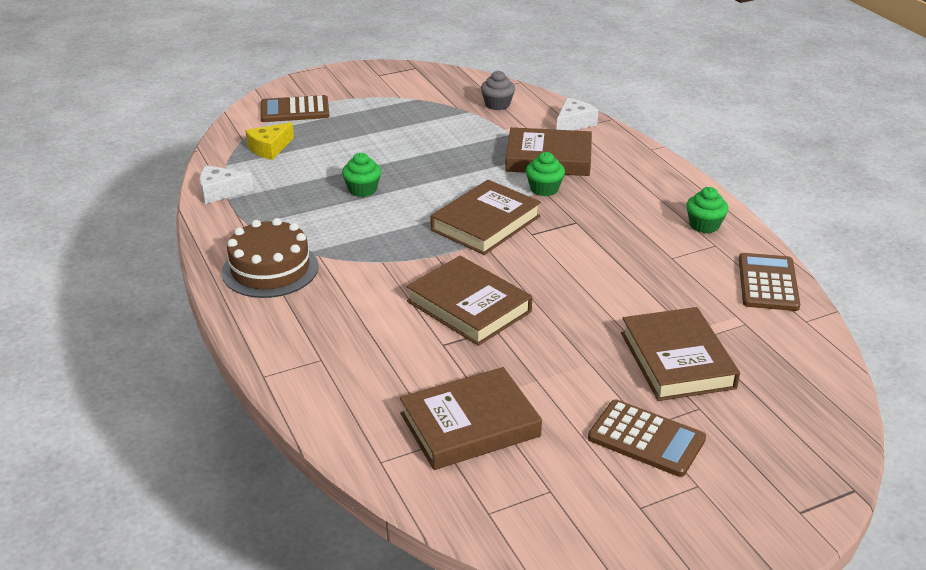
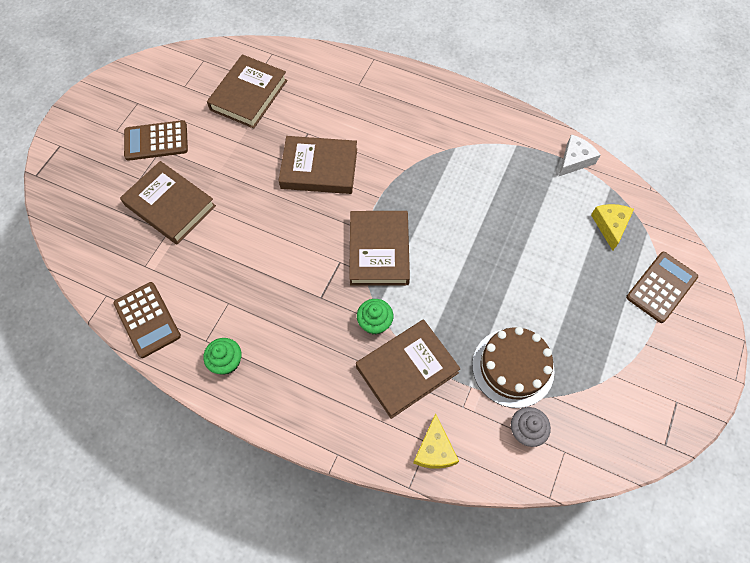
camera: 140 degrees right, 30 degrees up
brown cake [222,218,319,298] -> brown cake moved to [472,327,555,408]
green cupcake [342,153,381,197] -> none
white cheese [557,98,598,130] -> yellow cheese [413,413,459,469]

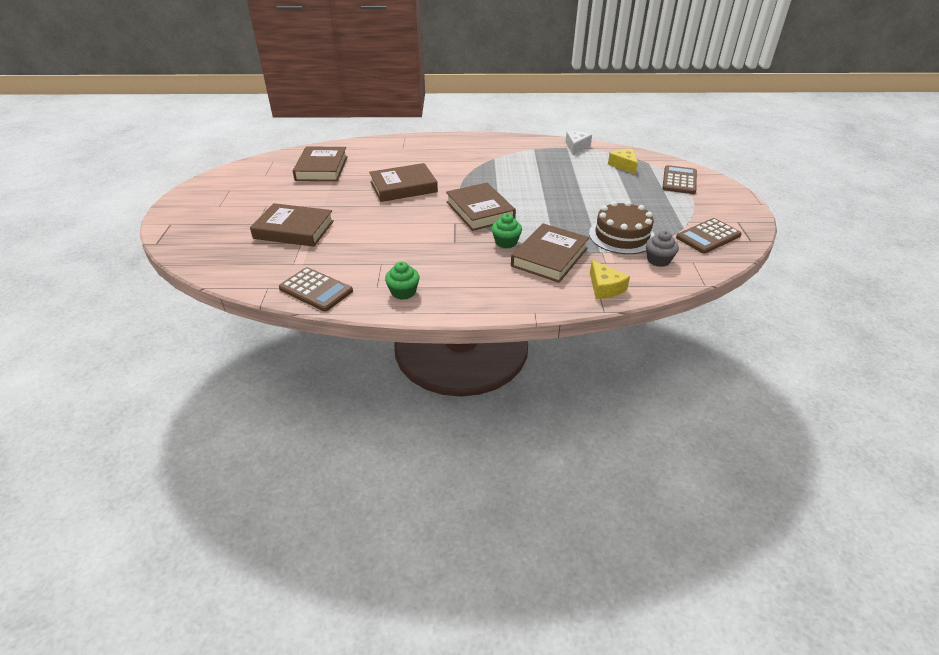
camera: 25 degrees left, 25 degrees down
brown calculator [124,120,188,161] -> brown calculator moved to [676,218,742,254]

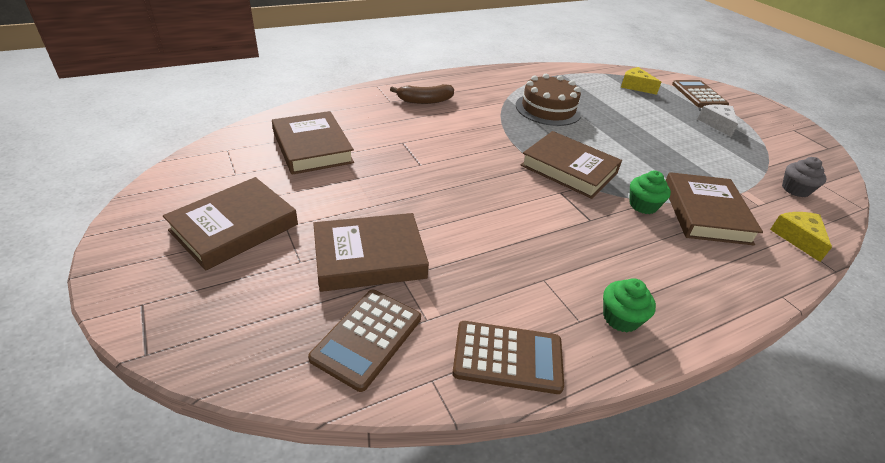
camera: 30 degrees left, 0 degrees up
brown book [369,163,438,202] -> brown book moved to [163,177,298,270]
white cheese [565,131,592,155] -> white cheese moved to [698,104,738,137]
brown cake [589,201,655,254] -> brown cake moved to [516,74,582,126]
yellow cheese [590,260,630,299] -> yellow cheese turned 135 degrees counterclockwise [770,212,832,262]
brown calculator [676,218,742,254] -> brown calculator moved to [308,290,421,392]
none -> brown banana [390,84,454,104]

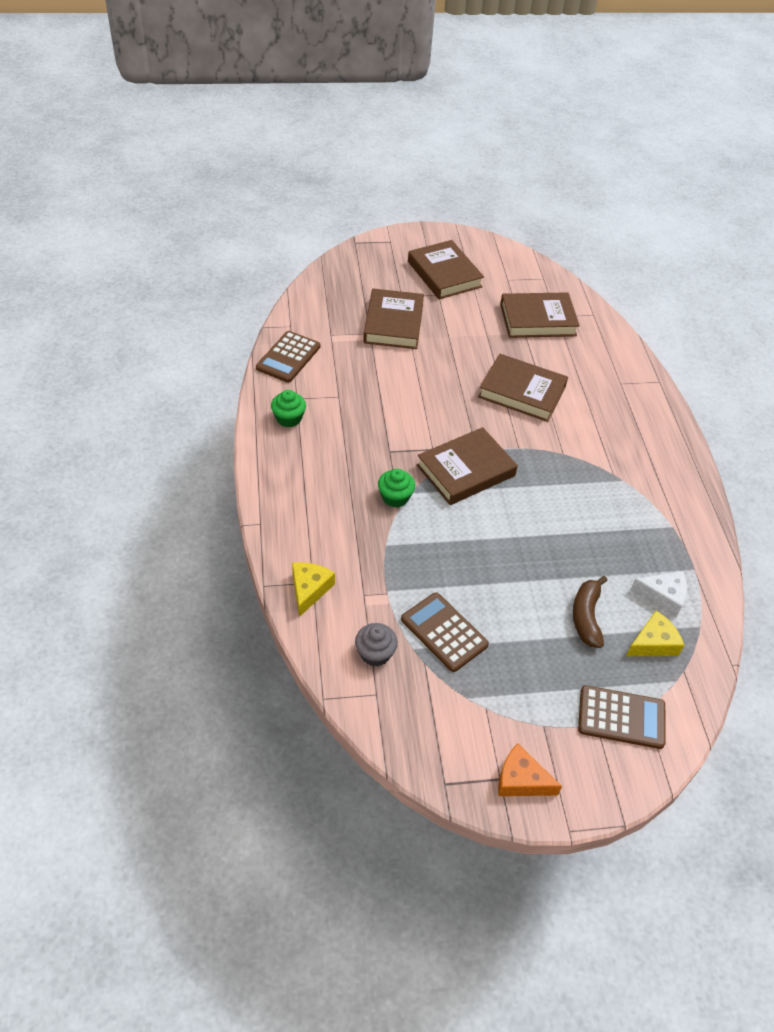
camera: 110 degrees right, 10 degrees up
brown calculator [308,290,421,392] -> brown calculator moved to [401,592,489,672]
brown banana [390,84,454,104] -> brown banana moved to [573,576,608,648]
brown cake [516,74,582,126] -> none
brown book [666,172,763,245] -> brown book moved to [478,354,568,422]
white cheese [698,104,738,137] -> white cheese moved to [631,571,687,617]
yellow cheese [770,212,832,262] -> yellow cheese turned 90 degrees counterclockwise [292,562,335,617]
none -> orange cheese [498,744,562,796]

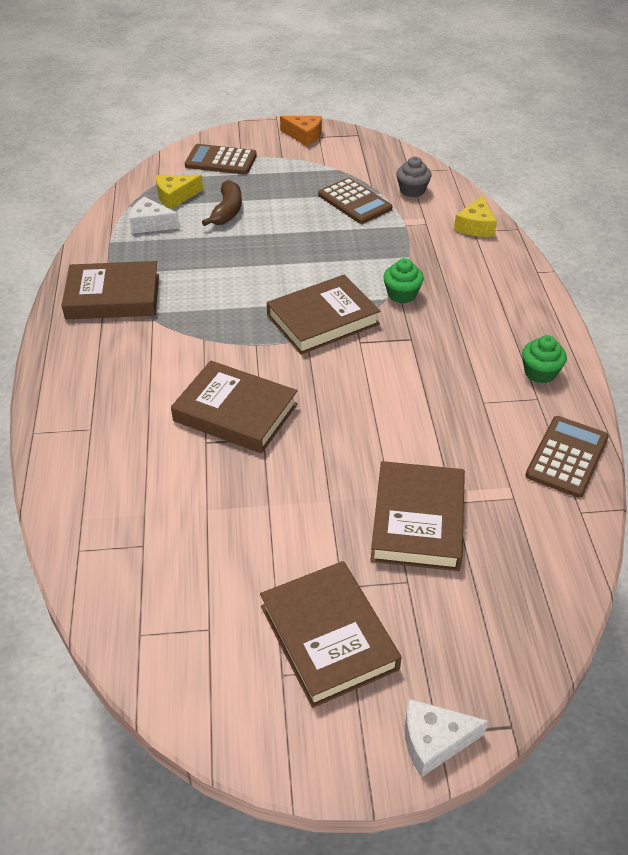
camera: 175 degrees left, 5 degrees down
brown book [500,292,580,338] -> brown book moved to [61,261,159,319]
none -> white cheese [405,699,488,777]

